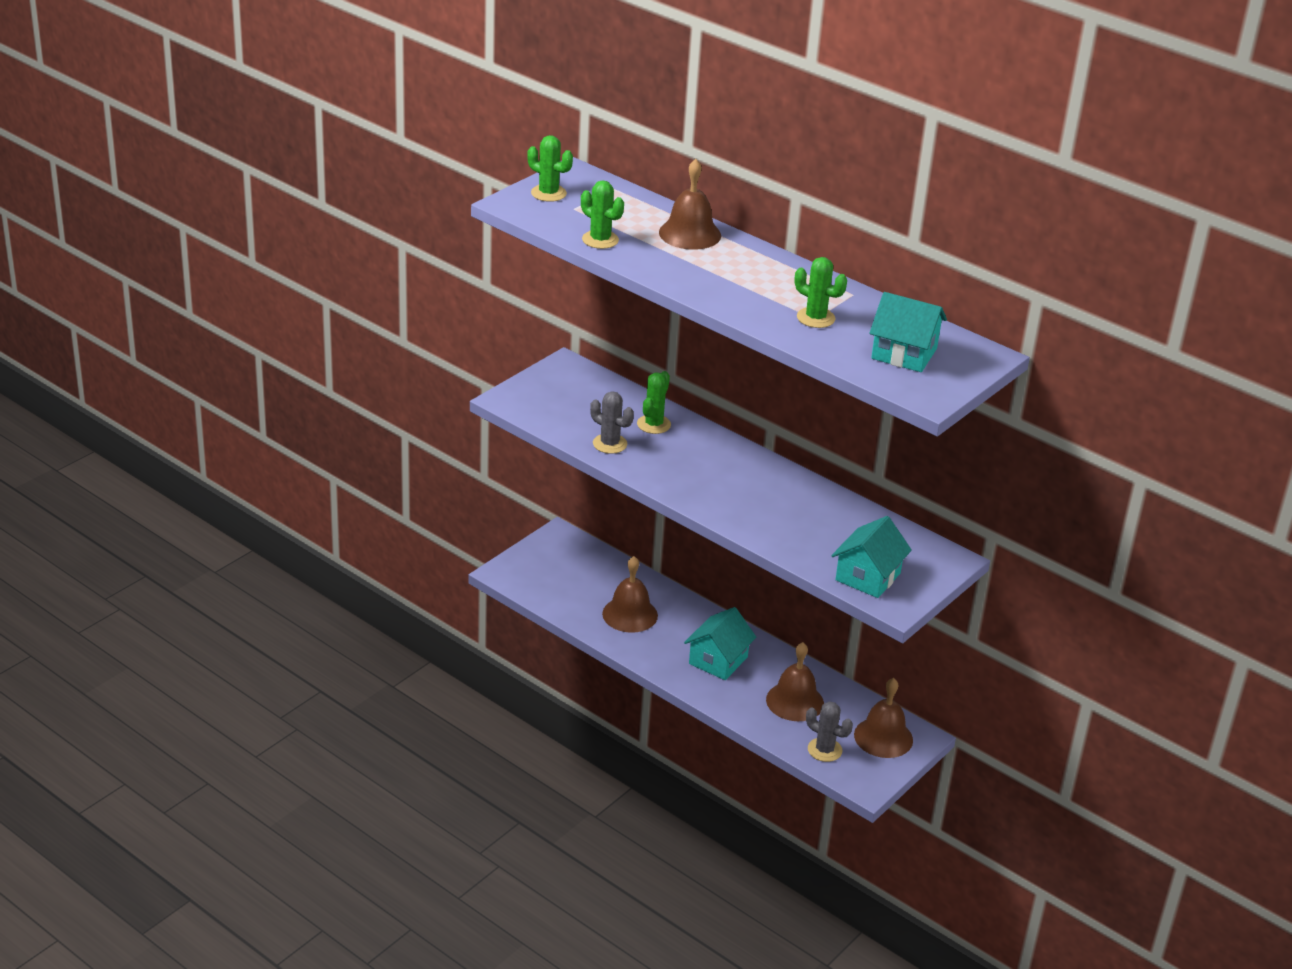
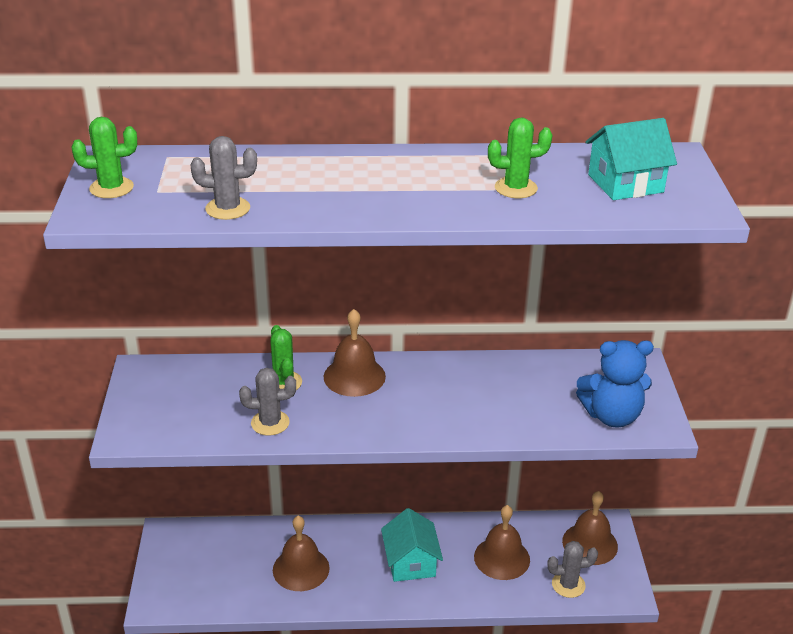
camera: 40 degrees left, 0 degrees up
green cactus [581,180,624,249] -> grey cactus [190,136,257,220]
brown bell [659,159,721,250] -> brown bell moved to [324,309,386,397]
turquoise house [831,516,912,598] -> blue teddy bear [576,340,654,428]

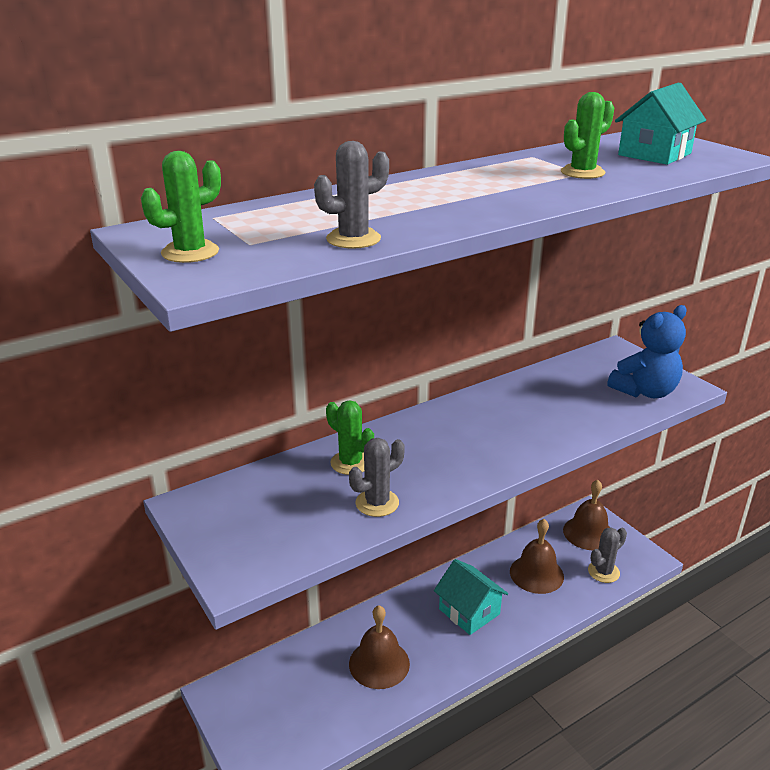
camera: 30 degrees left, 5 degrees down
brown bell [324,309,386,397] -> none

